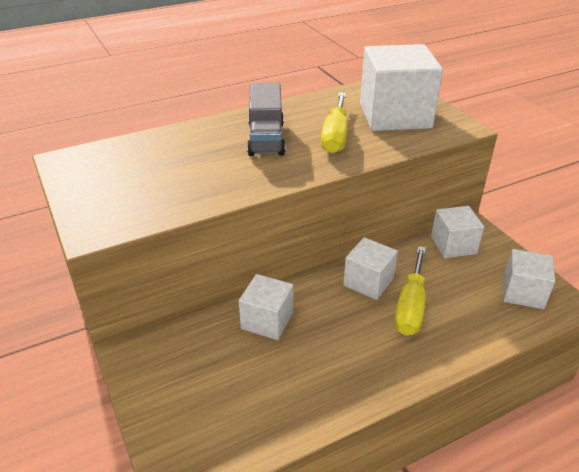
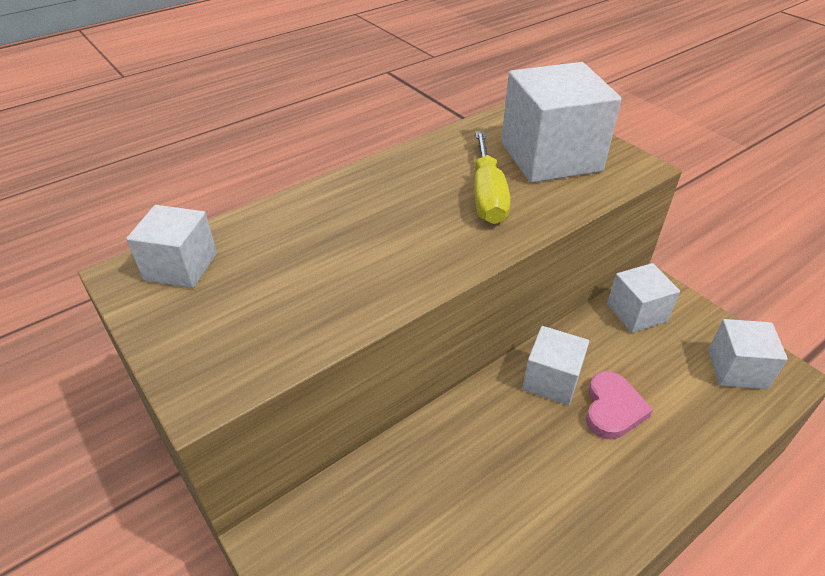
camera: 10 degrees left, 5 degrees up
white cube [239,274,293,340] -> white cube moved to [126,205,217,288]
grey truck [247,83,285,156] -> none
yellow screwdriver [394,246,426,336] -> pink heart [586,371,653,440]

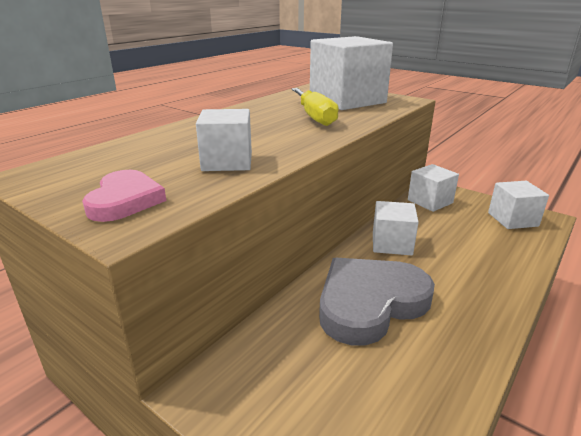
camera: 15 degrees left, 15 degrees down
white cube [126,205,217,288] -> white cube moved to [196,109,252,171]
pink heart [586,371,653,440] -> pink heart moved to [82,170,166,222]
none -> grey heart [319,258,435,345]

